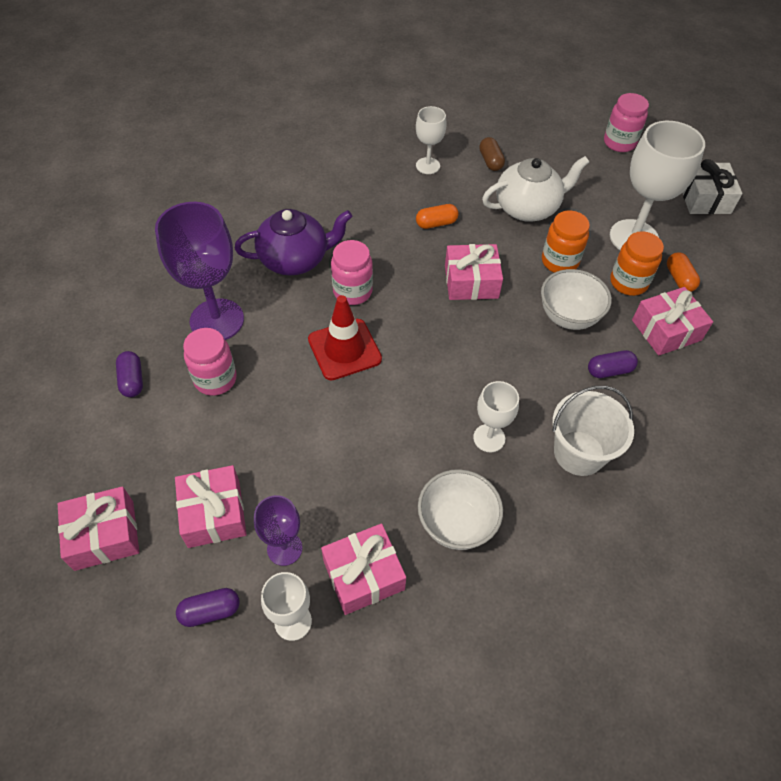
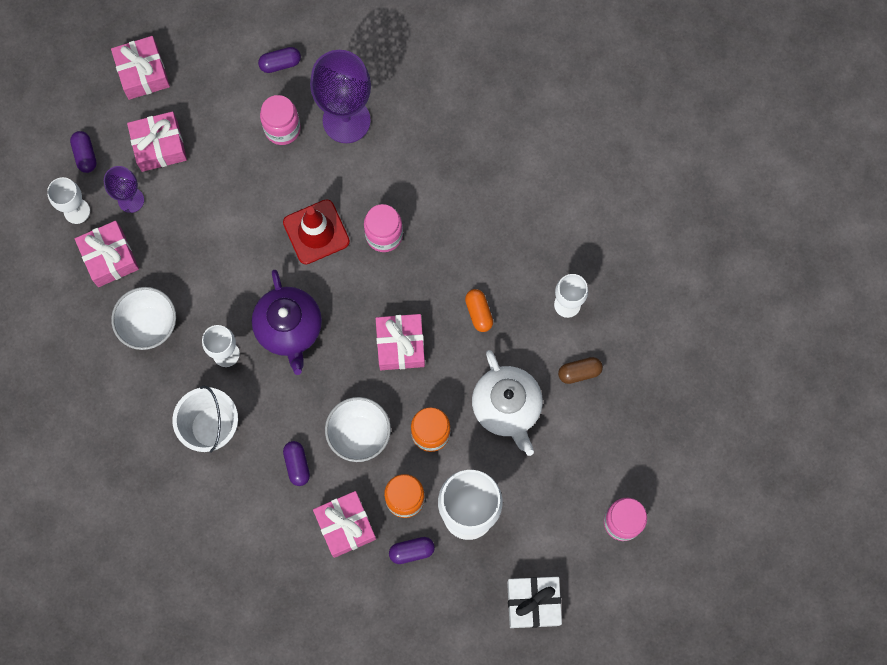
camera: 90 degrees right, 20 degrees up
purple teapot [235,209,352,275] -> purple teapot moved to [252,270,322,375]
orange capsule [667,253,700,292] -> purple capsule [389,537,435,564]

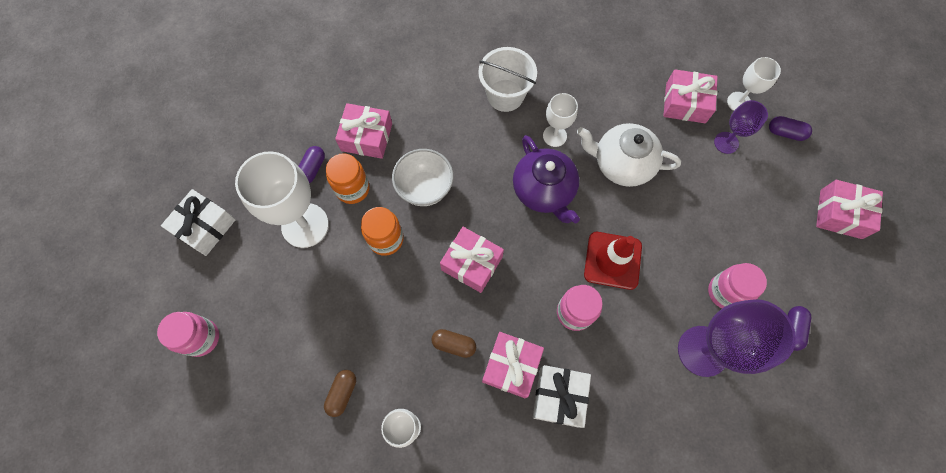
camera: 125 degrees right, 5 degrees down
white bowl [111,287,176,350] -> none
pink gift [127,111,187,172] -> pink gift moved to [482,332,544,398]
purple teapot [252,270,322,375] -> purple teapot turned 135 degrees counterclockwise [513,135,580,223]
purple capsule [283,441,310,486] -> none
orange capsule [465,289,493,332] -> brown capsule [431,329,476,358]
white teapot [472,350,543,456] -> white teapot moved to [577,123,681,187]
none -> white gift [533,365,591,428]

